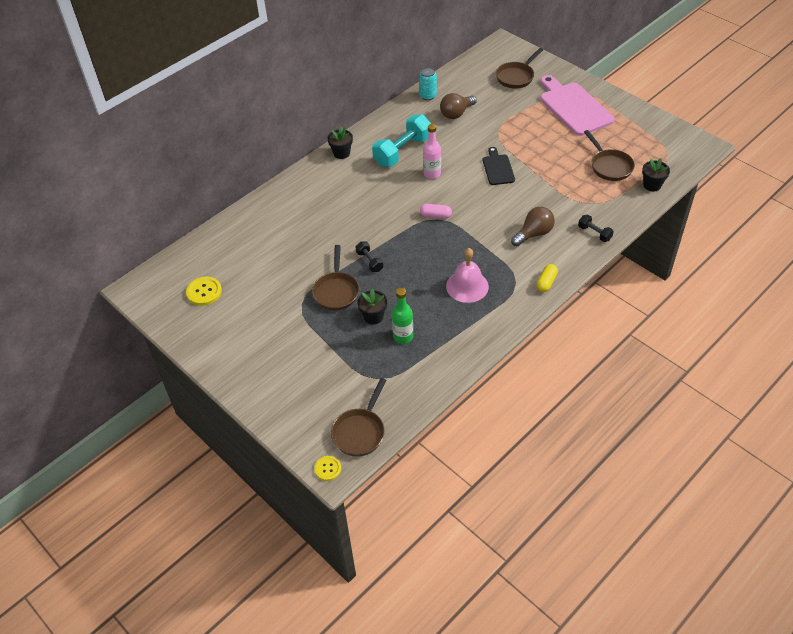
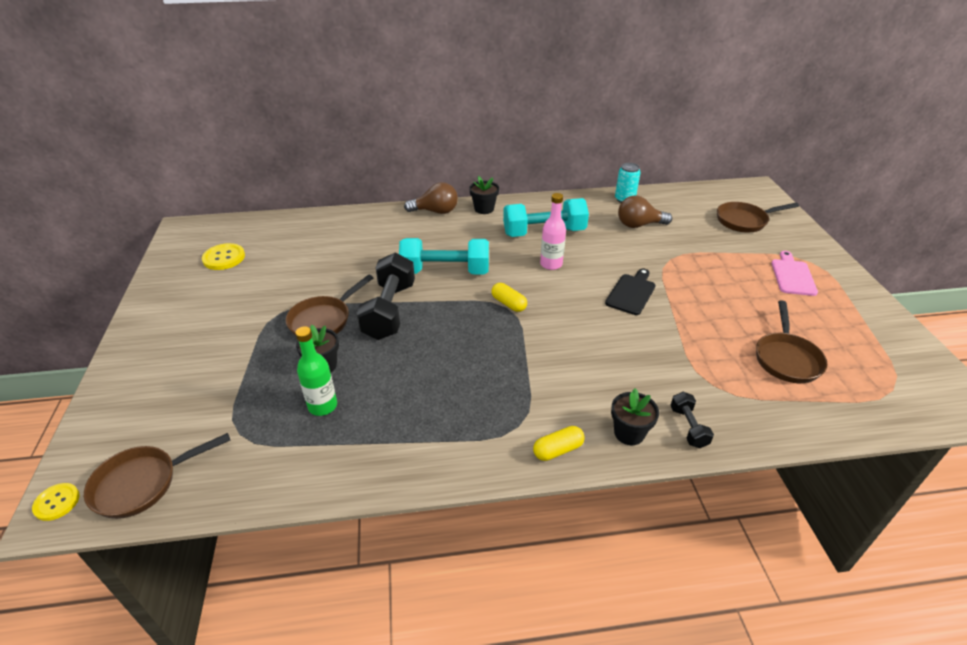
camera: 35 degrees right, 10 degrees down
black dumbbell [356,241,383,272] -> black dumbbell [357,253,415,340], size x2.07
pink capsule [420,204,452,219] -> yellow capsule [491,283,527,312]
pink bell [446,248,489,303] -> none
brown light bulb [511,207,555,246] -> brown light bulb moved to [404,182,458,214]
pink cutting board [540,75,615,136] -> pink cutting board [771,251,818,296], size x0.54
black flower pot [642,158,670,192] -> black flower pot moved to [611,388,659,445]
none -> turquoise dumbbell [399,238,489,274]

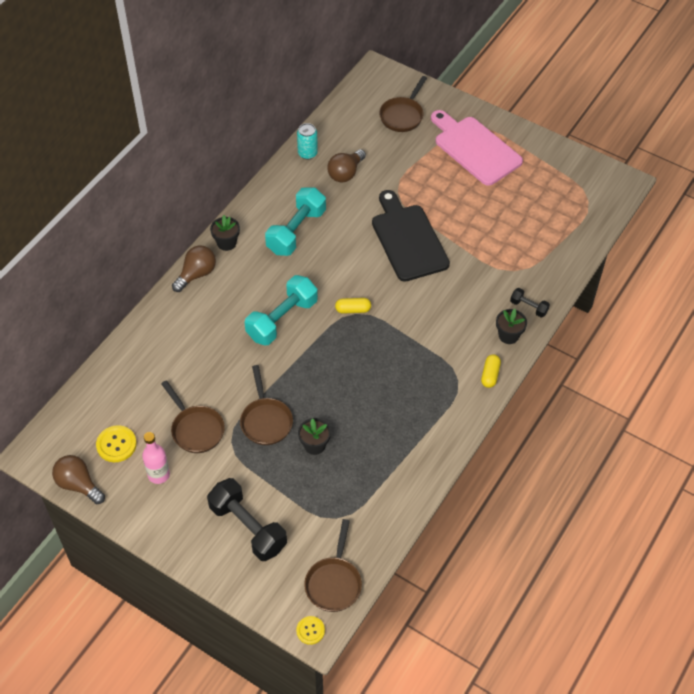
camera: 50 degrees left, 15 degrees up
green bottle [295,326,337,416] -> none
black dumbbell [357,253,415,340] -> black dumbbell moved to [207,478,287,561]
pink bottle [540,193,566,270] -> pink bottle moved to [142,432,170,484]
black cutting board [605,268,656,315] -> black cutting board [372,190,450,282], size x1.86
brown pan [756,300,827,383] -> brown pan moved to [161,380,225,453]
pink cutting board [771,251,818,296] -> pink cutting board [431,110,523,186], size x1.86
none -> brown light bulb [52,455,105,504]

